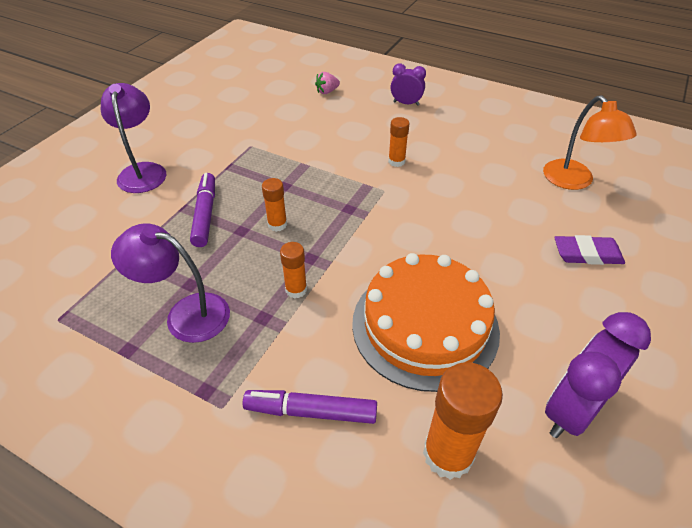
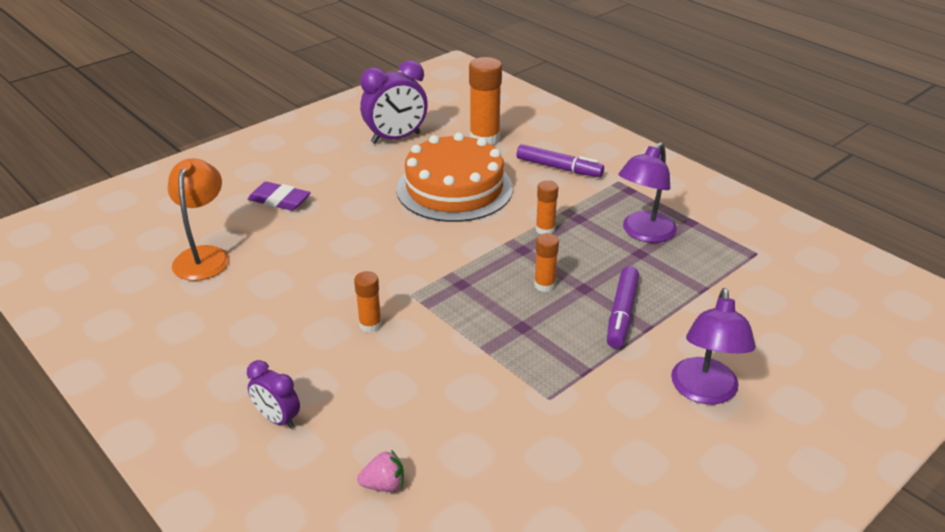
camera: 160 degrees left, 10 degrees down
purple lamp [111,223,230,343] -> purple lamp turned 90 degrees clockwise [618,142,677,243]

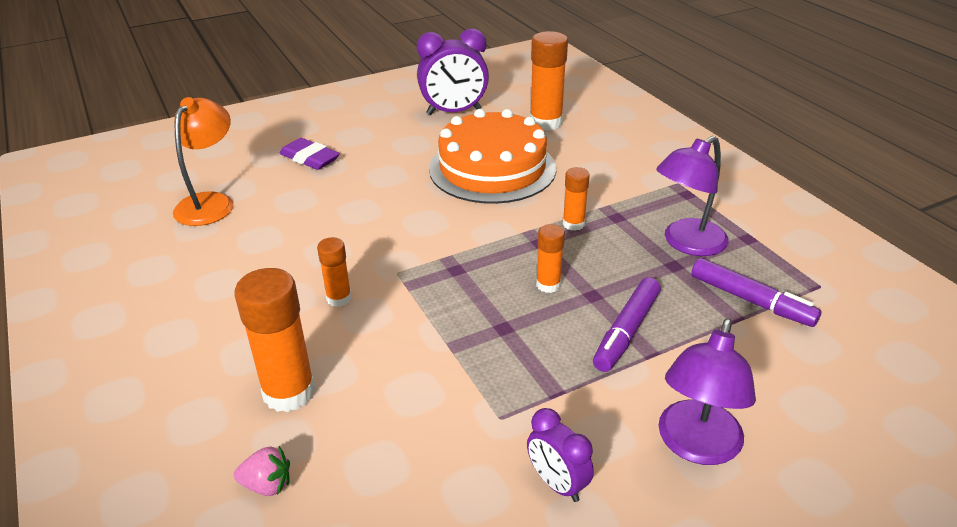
camera: 15 degrees right, 0 degrees up
purple clock [247,360,300,429] -> purple clock moved to [527,408,594,502]
purple marker [517,144,604,177] -> purple marker moved to [691,258,822,327]
none -> orange glue stick [234,268,316,412]

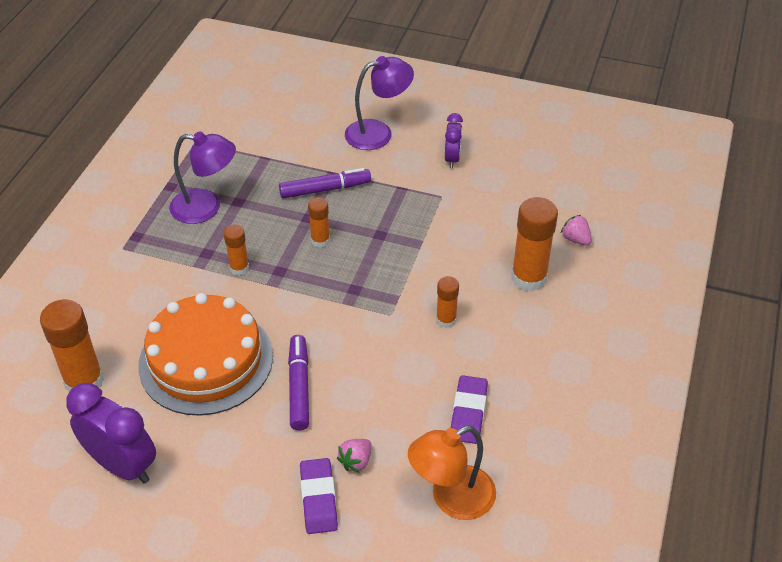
camera: 135 degrees left, 10 degrees up
purple marker [691,258,822,327] -> purple marker moved to [288,335,309,430]
none -> pink strawberry [337,439,372,473]
none -> purple eraser [451,375,488,444]

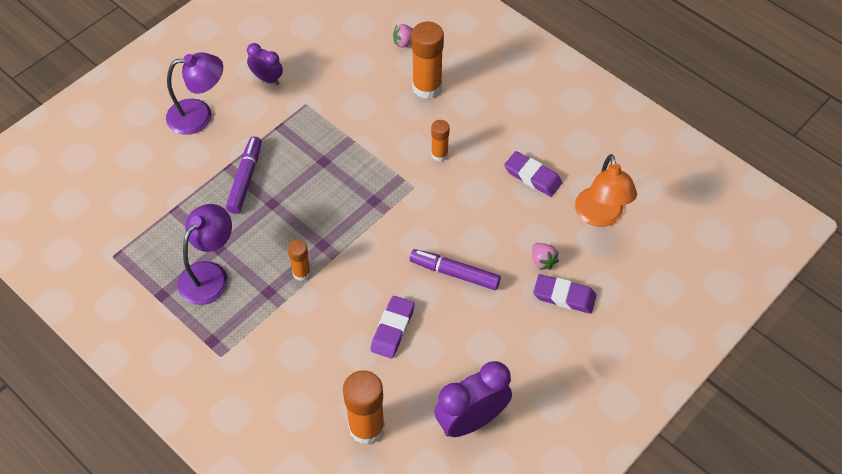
camera: 65 degrees left, 10 degrees up
orange cake [138,293,273,416] -> purple eraser [370,296,415,359]
orange glue stick [308,197,330,247] -> none
purple lamp [345,56,414,150] -> purple lamp turned 75 degrees clockwise [166,52,223,135]

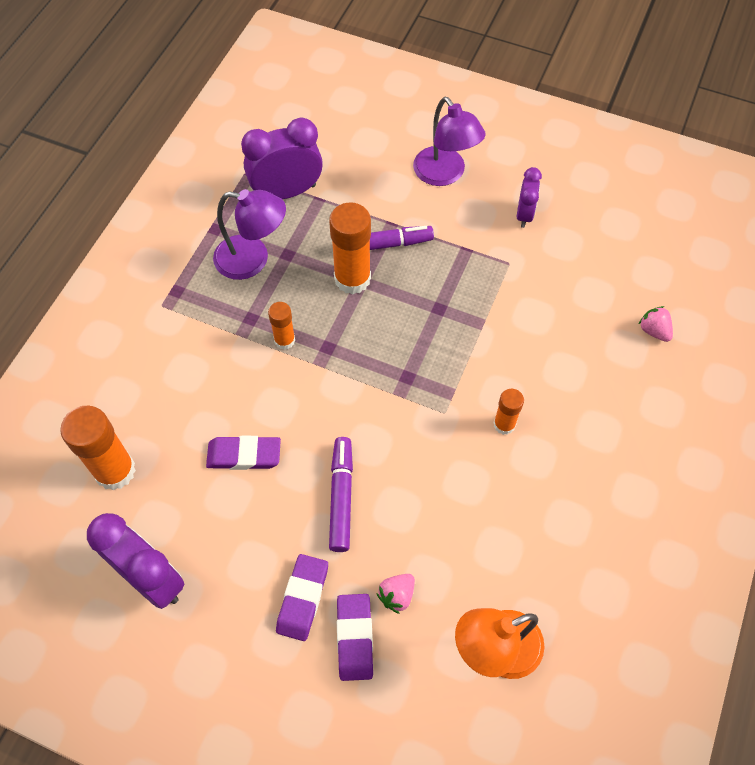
camera: 70 degrees right, 5 degrees up
orange glue stick [411,22,444,99] -> orange glue stick moved to [329,202,371,294]
purple eraser [504,151,562,197] -> purple eraser moved to [276,554,328,641]
none -> purple clock [241,118,323,199]

